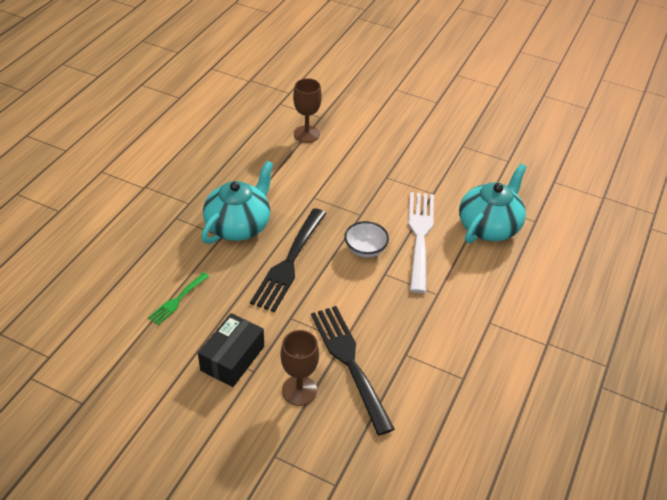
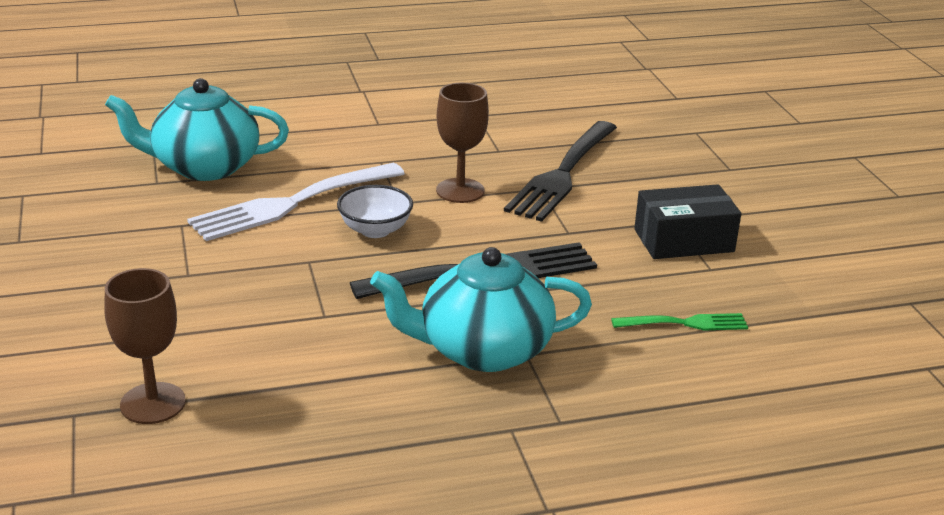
camera: 130 degrees left, 15 degrees down
brown goblet [280,330,319,406] -> brown goblet moved to [436,83,489,203]

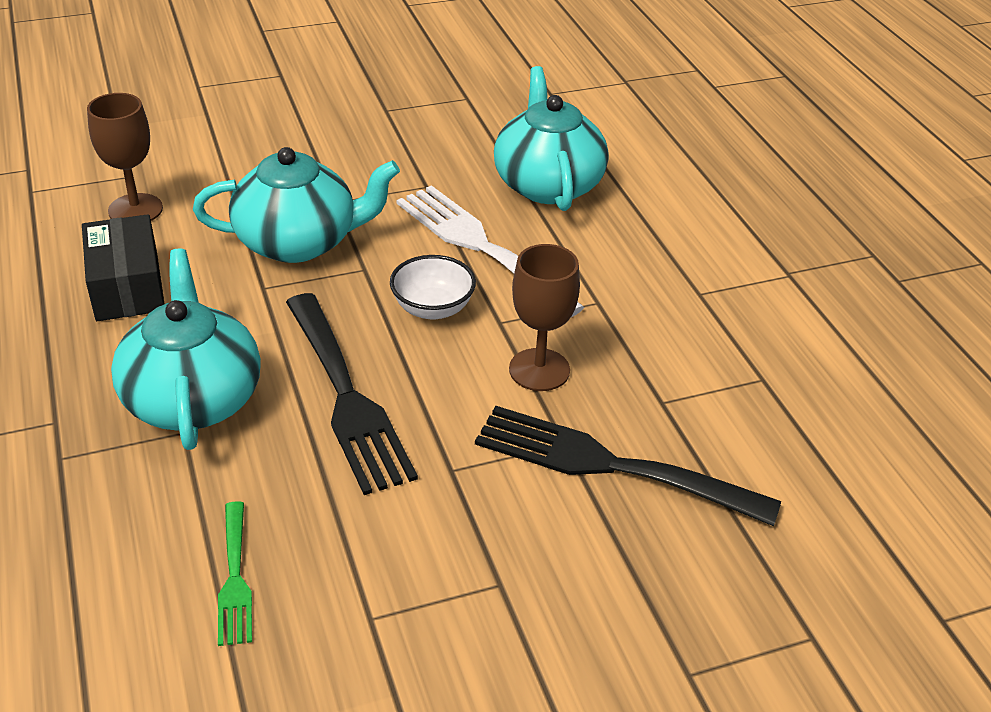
camera: 85 degrees right, 10 degrees up
black box [634,184,741,259] -> black box moved to [82,214,164,321]
none -> turquoise teapot [193,147,400,263]

